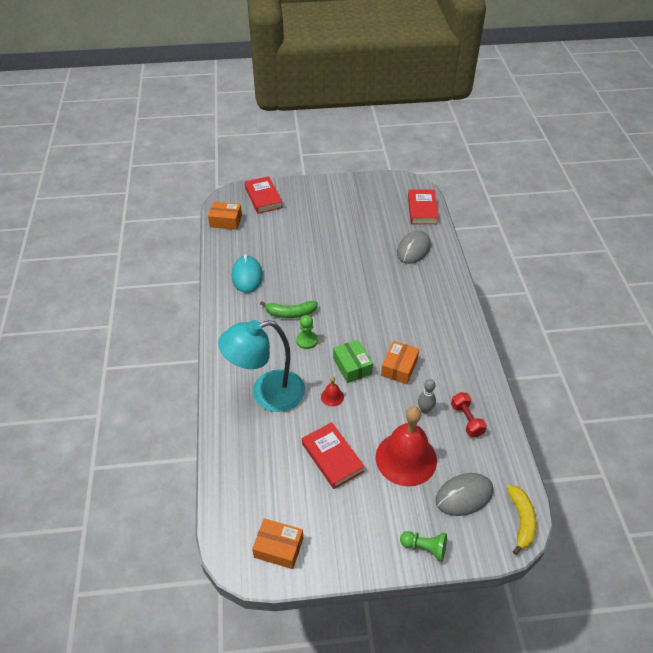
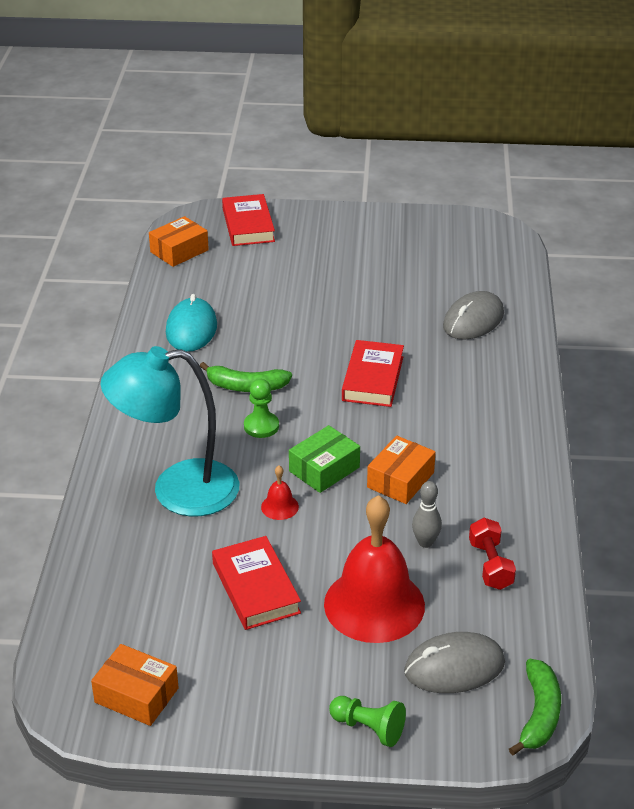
camera: 10 degrees right, 10 degrees down
orange box [208,202,242,230] -> orange box turned 60 degrees counterclockwise [149,216,209,267]
green box [333,340,373,383] -> green box turned 60 degrees clockwise [289,425,360,493]
red book [408,189,439,224] -> red book moved to [342,340,404,407]
yellow banana [507,485,537,555] -> green banana [509,659,561,755]

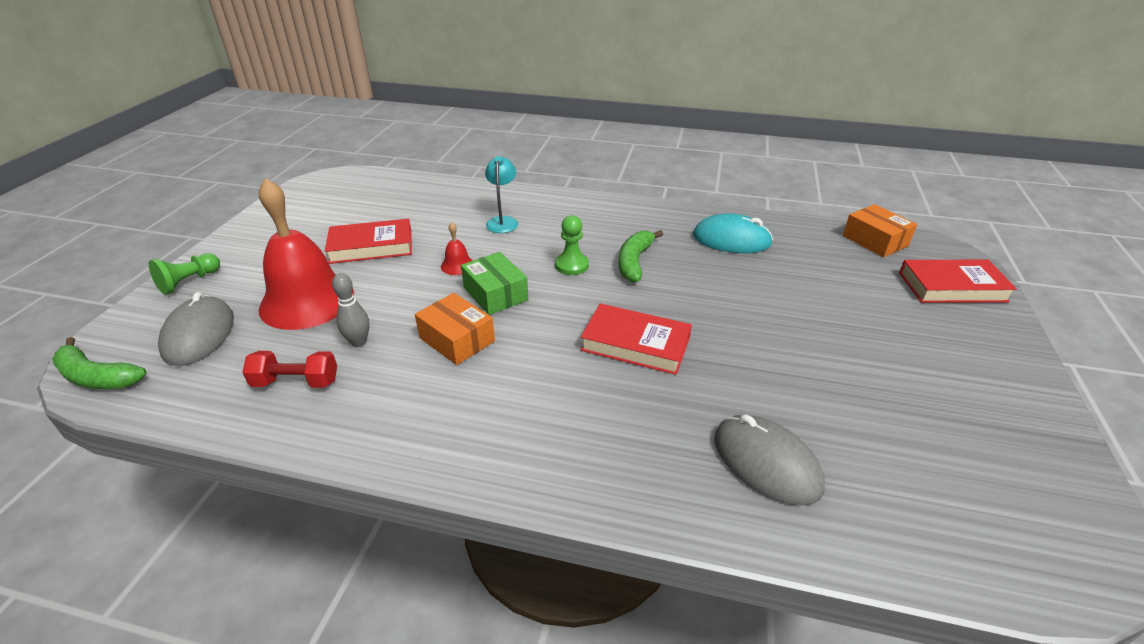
camera: 100 degrees right, 0 degrees up
orange box [91,644,179,726] -> none
turquoise lamp [101,346,239,516] -> turquoise lamp [485,156,518,233], size x0.46

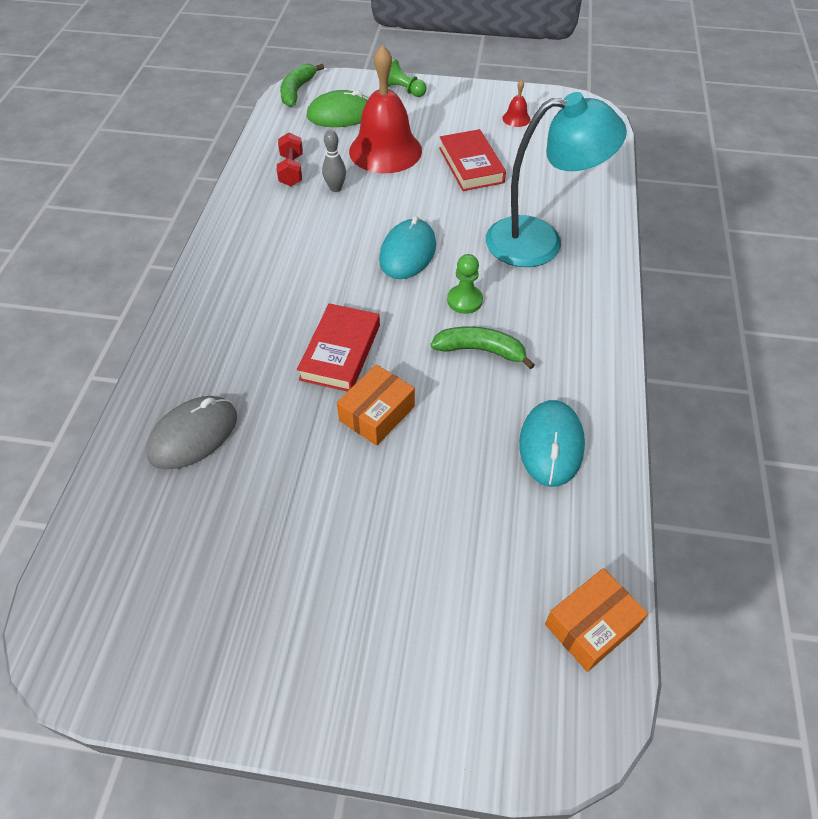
camera: 85 degrees right, 15 degrees up
grey mouse [158,292,234,366] -> green mouse [307,90,368,127]
orange box [415,293,495,365] -> orange box moved to [337,364,415,446]
red bell [441,222,473,275] -> red bell moved to [502,79,531,127]
green box [461,252,528,315] -> turquoise mouse [379,216,436,279]
turquoise lamp [485,156,518,233] -> turquoise lamp [486,92,627,267], size x2.16
red book [899,260,1017,303] -> none

